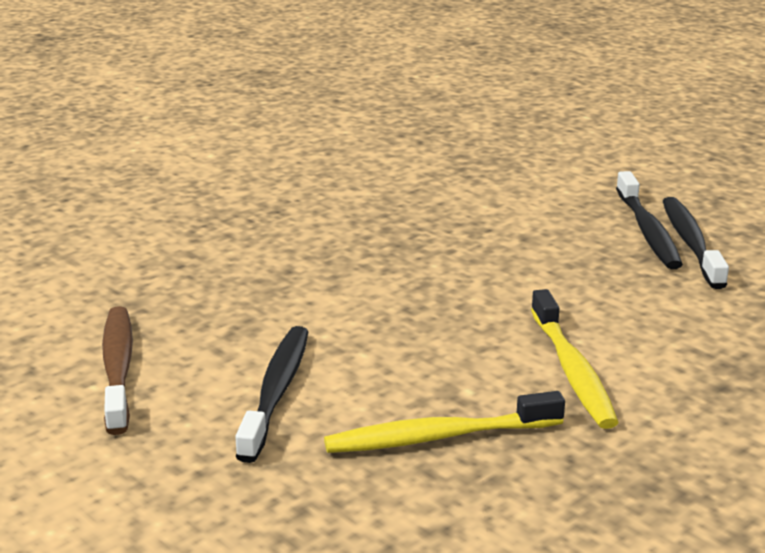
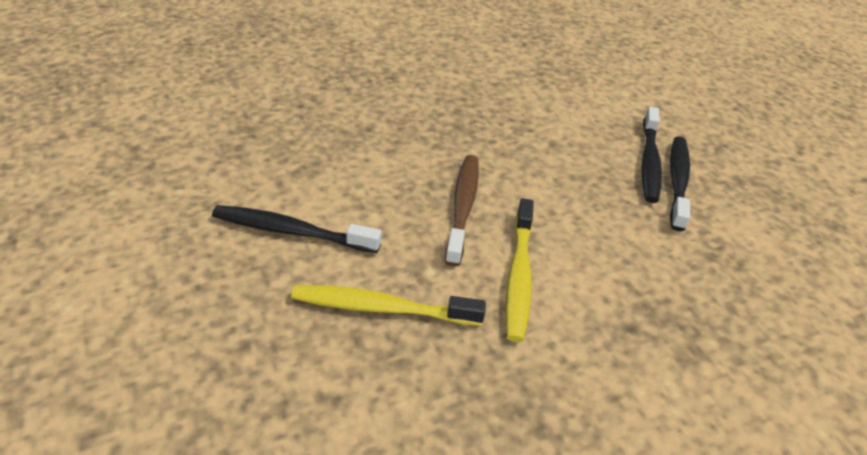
camera: 15 degrees right, 15 degrees up
brown toothbrush [102,306,133,435] -> brown toothbrush moved to [445,155,479,267]
black toothbrush [235,326,308,463] -> black toothbrush turned 105 degrees counterclockwise [212,205,382,253]

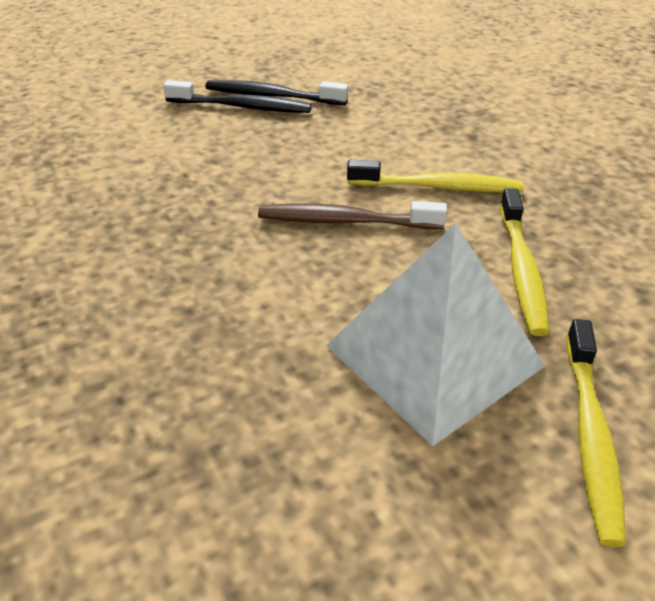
camera: 90 degrees left, 0 degrees up
black toothbrush [212,205,382,253] -> white pyramid [326,223,545,446]
none -> yellow toothbrush [566,319,626,547]

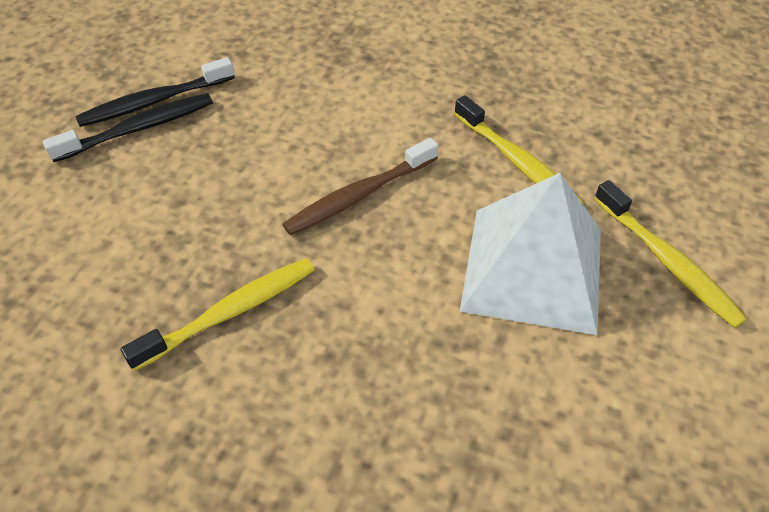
camera: 40 degrees left, 10 degrees up
yellow toothbrush [347,160,524,193] -> yellow toothbrush moved to [120,258,315,371]

